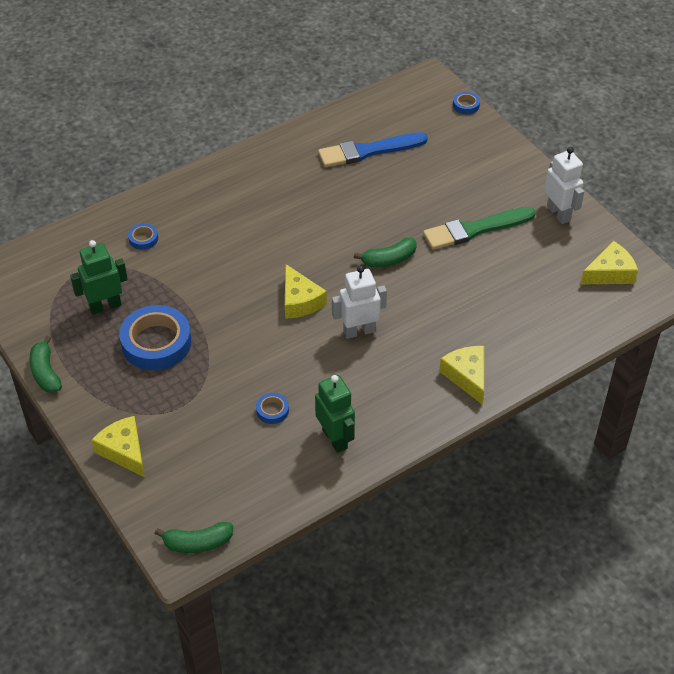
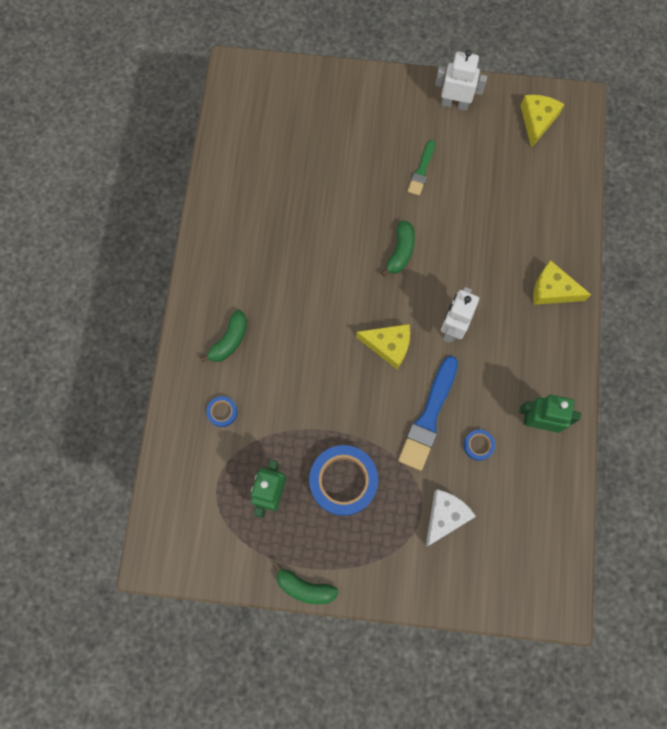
camera: 50 degrees left, 25 degrees up
yellow cheese [92,416,145,477] -> none
green banana [155,522,233,553] -> green banana moved to [200,310,247,362]
blue brush [318,132,428,167] -> blue brush moved to [398,356,458,471]
green brush [423,207,536,250] -> green brush [407,140,435,196], size x0.57
blue tape [453,92,480,114] -> none
none -> white cheese [426,489,476,547]

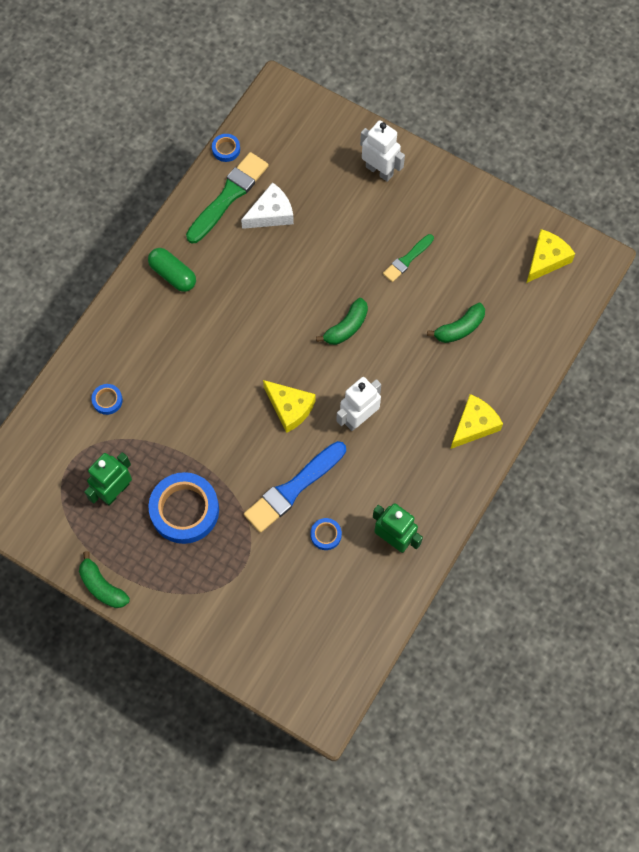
camera: 25 degrees right, 5 degrees down
green banana [200,310,247,362] -> green banana moved to [427,303,485,343]
white cheese [426,489,476,547] -> white cheese moved to [241,182,294,229]
white robot [435,50,487,111] -> white robot moved to [360,120,405,182]
yellow cheese [533,260,591,305] -> yellow cheese turned 90 degrees clockwise [450,394,503,449]
none -> green capsule [148,248,196,292]
none -> green brush [186,152,269,243]
none -> blue tape [212,134,240,162]

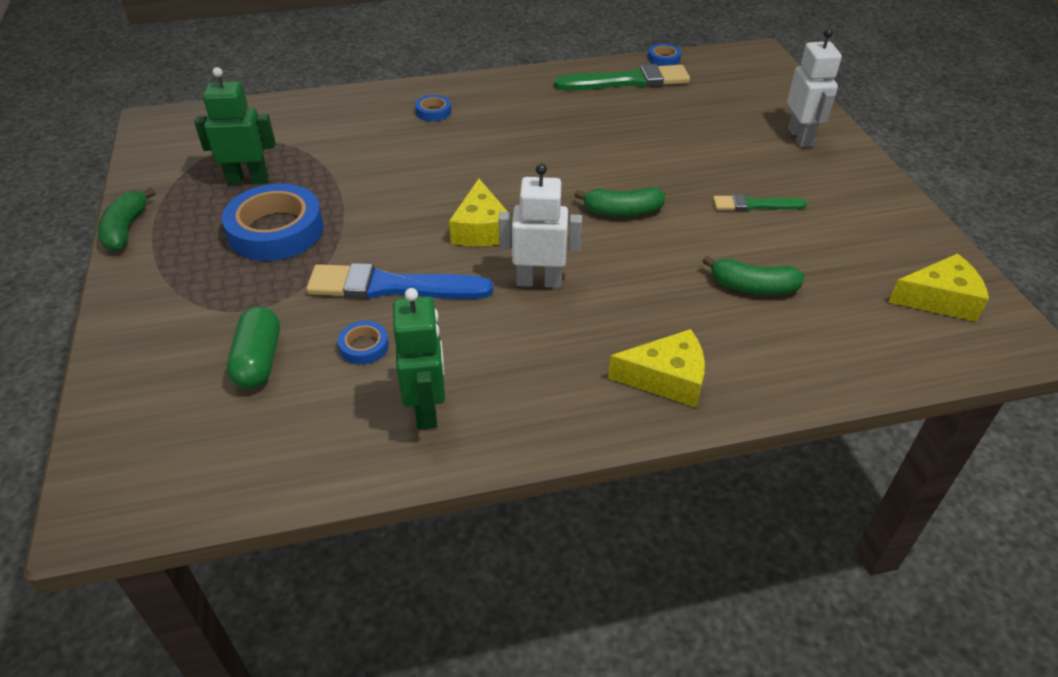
camera: 45 degrees right, 25 degrees down
blue tape [91,384,123,415] -> blue tape moved to [415,95,451,121]
green capsule [148,248,196,292] -> green capsule moved to [227,306,280,389]
white cheese [241,182,294,229] -> none

